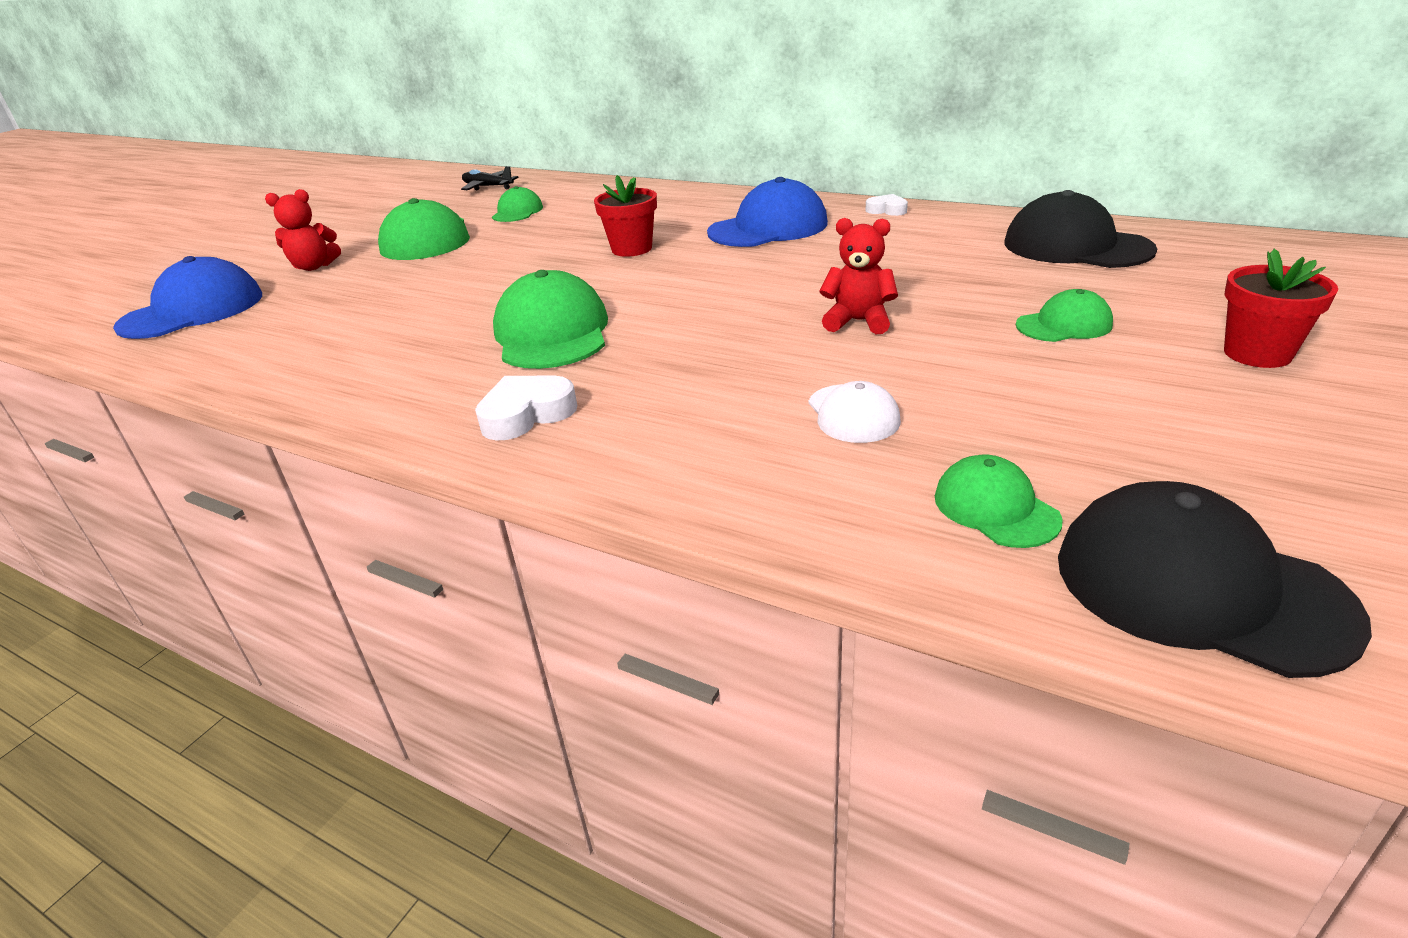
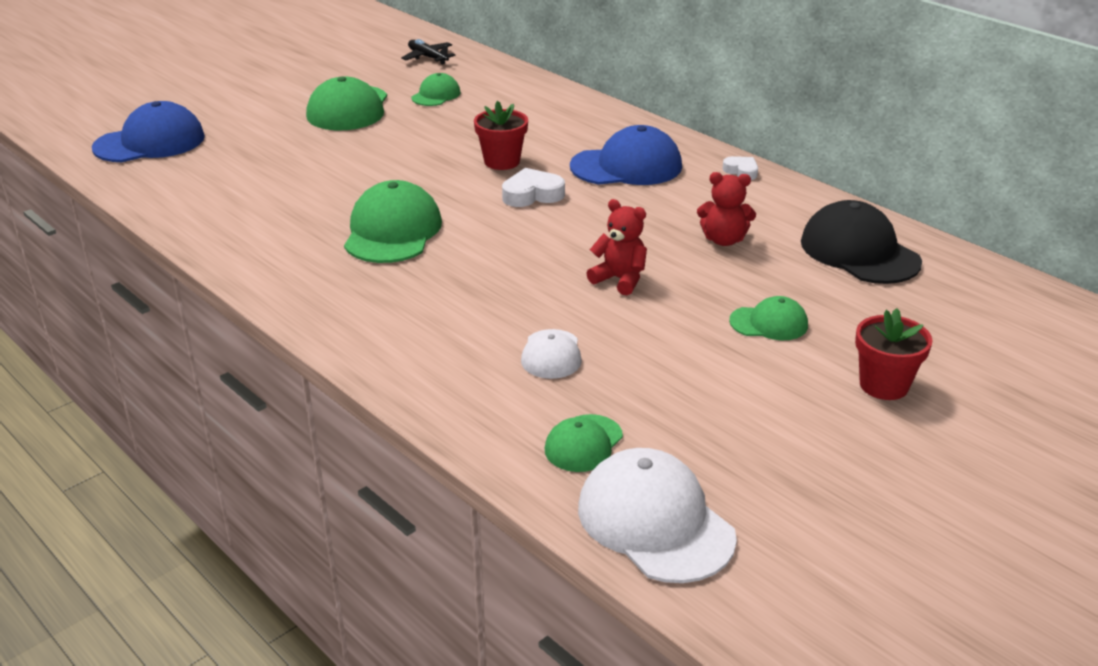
camera: 15 degrees right, 0 degrees up
red teddy bear [265,189,341,271] -> red teddy bear moved to [697,172,756,246]
white heart [475,376,577,441] -> white heart moved to [502,168,565,207]
green cap [935,455,1063,548] -> green cap turned 135 degrees counterclockwise [545,414,623,472]
black cap [1058,481,1372,678] -> white cap [578,448,737,583]

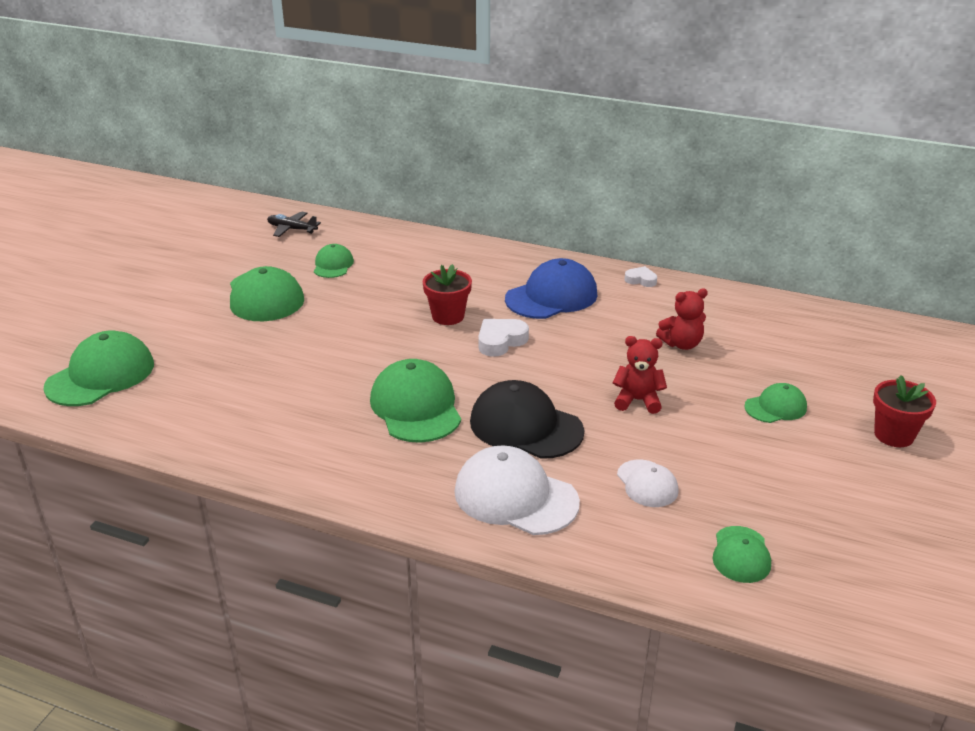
camera: 25 degrees left, 0 degrees up
blue cap [92,101,205,162] -> green cap [43,331,154,406]
white cap [578,448,737,583] -> white cap moved to [454,445,580,535]
black cap [801,200,922,284] -> black cap moved to [470,380,584,459]

